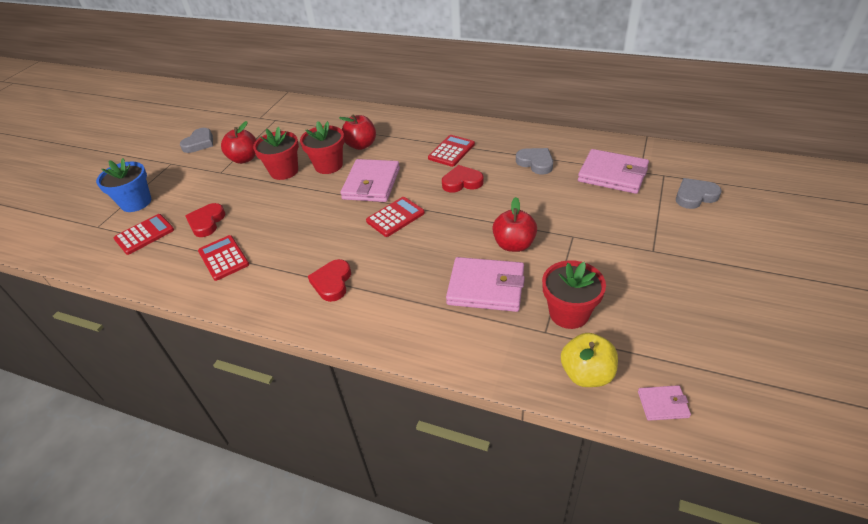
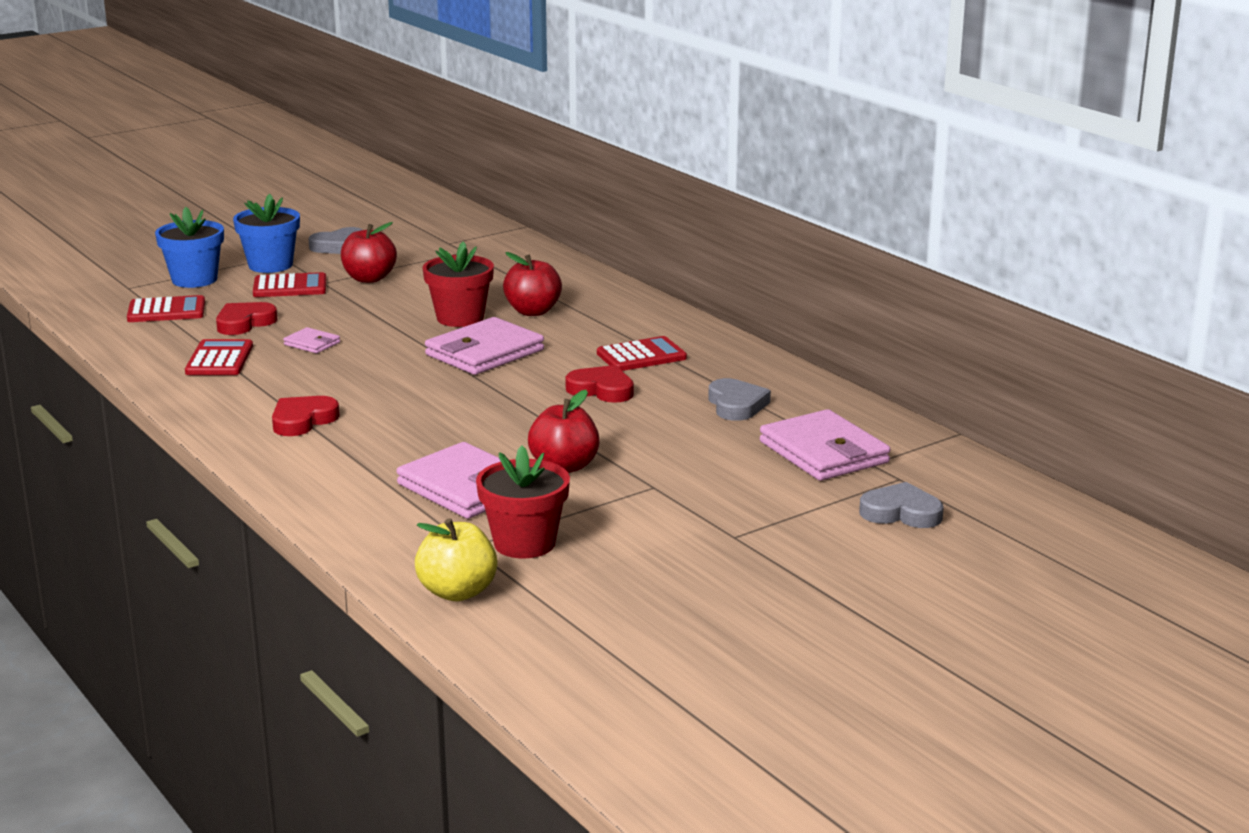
camera: 30 degrees right, 20 degrees down
red flower pot [253,127,299,180] -> none
red calculator [366,197,425,237] -> red calculator moved to [253,272,326,297]
pink wallet [638,385,691,421] -> pink wallet moved to [283,327,340,353]
none -> blue flower pot [233,194,300,273]

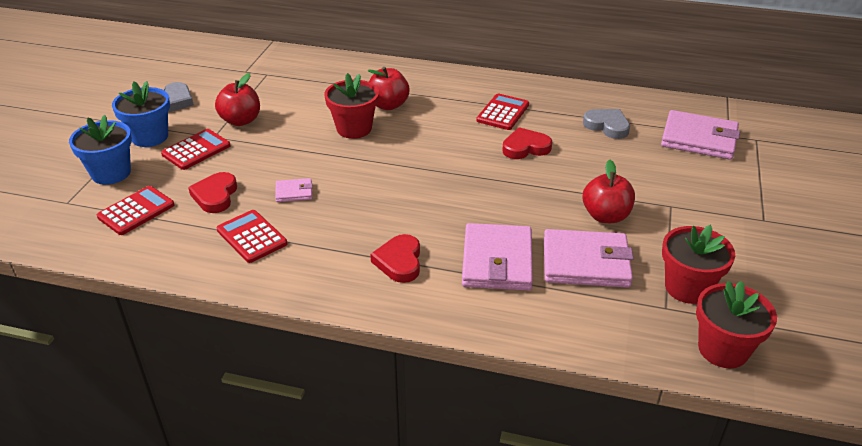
camera: 40 degrees left, 15 degrees up
yellow apple [415,518,498,601] -> red flower pot [696,281,777,368]
pink wallet [425,317,544,375] -> pink wallet moved to [462,223,533,291]
grey heart [859,482,944,528] -> none

